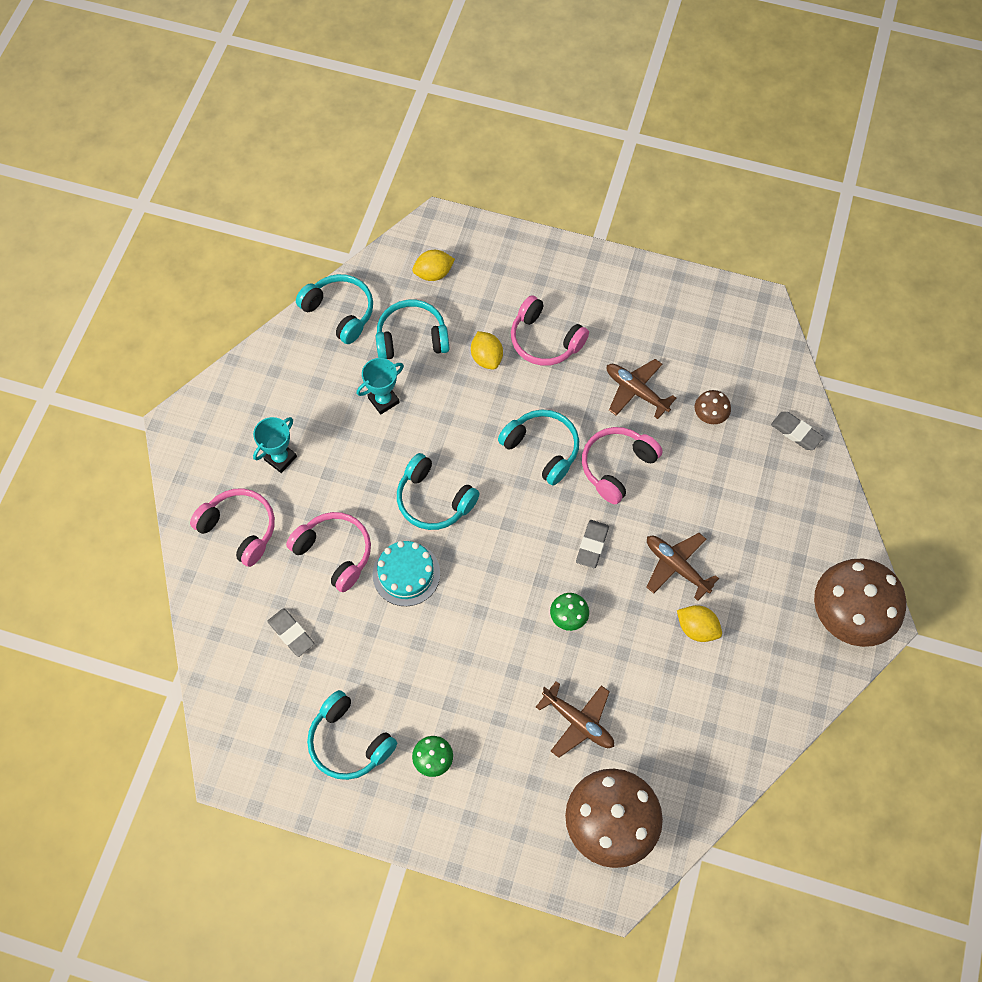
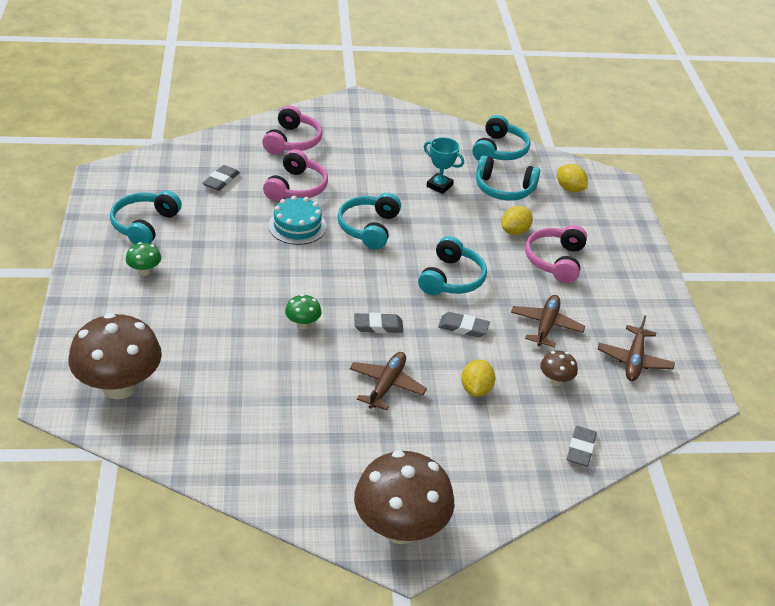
camera: 65 degrees right, 25 degrees down
turquoise trophy [253,417,297,473] -> none
turquoise headphones [376,300,449,359] -> turquoise headphones turned 135 degrees clockwise [476,155,540,200]
brown plane [536,681,614,758] -> brown plane moved to [597,315,675,381]
pink headphones [582,427,663,504] -> grey eraser [438,312,490,337]
yellow lemon [677,605,722,642] -> yellow lemon moved to [461,359,495,397]

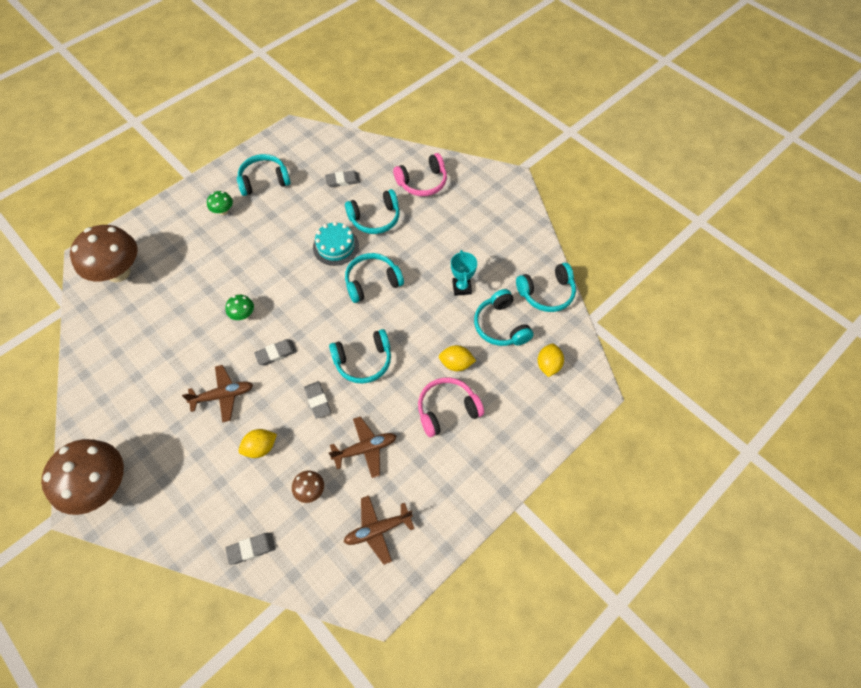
camera: 55 degrees right, 20 degrees up
pink headphones [263,149,328,202] -> turquoise headphones [345,189,400,234]
grey eraser [354,313,403,333] -> grey eraser turned 75 degrees counterclockwise [254,339,297,365]

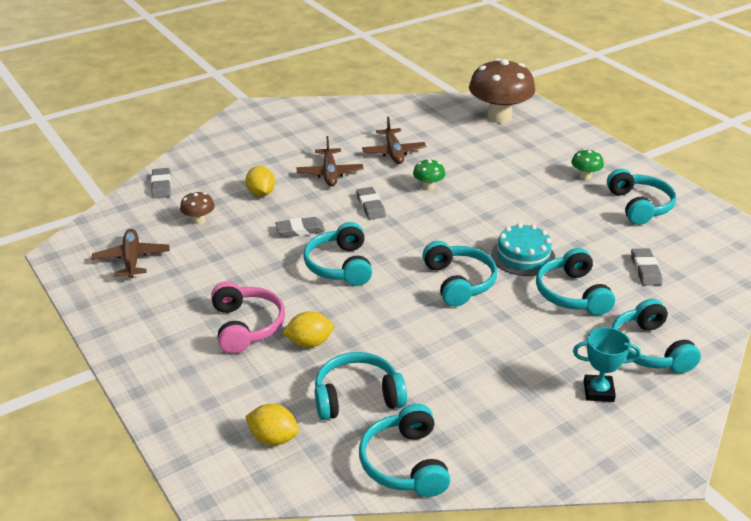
camera: 100 degrees right, 25 degrees down
brown mushroom [41,439,124,515] -> none
brown plane [329,416,396,478] -> brown plane moved to [362,117,427,164]
pink headphones [393,153,447,196] -> turquoise headphones [612,299,701,373]
yellow lemon [439,345,476,371] -> yellow lemon turned 60 degrees clockwise [282,311,334,347]
turquoise trophy [451,250,477,296] -> turquoise trophy moved to [573,327,641,402]

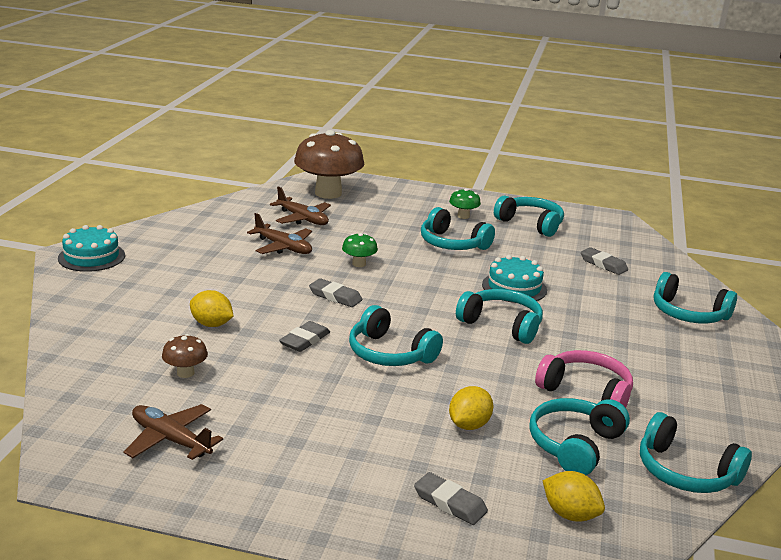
camera: 45 degrees left, 10 degrees down
grey eraser [151,168,171,198] -> grey eraser moved to [414,472,488,525]
pink headphones [211,281,285,354] -> pink headphones moved to [535,350,633,408]
yellow lemon [245,404,299,445] -> yellow lemon turned 60 degrees clockwise [542,471,605,522]
brown plane [296,136,364,186] -> brown plane moved to [270,186,331,225]
turquoise headphones [536,248,615,315] -> turquoise headphones moved to [421,207,495,250]
turquoise trophy [573,327,641,402] -> none
none -> turquoise cake [58,225,125,272]

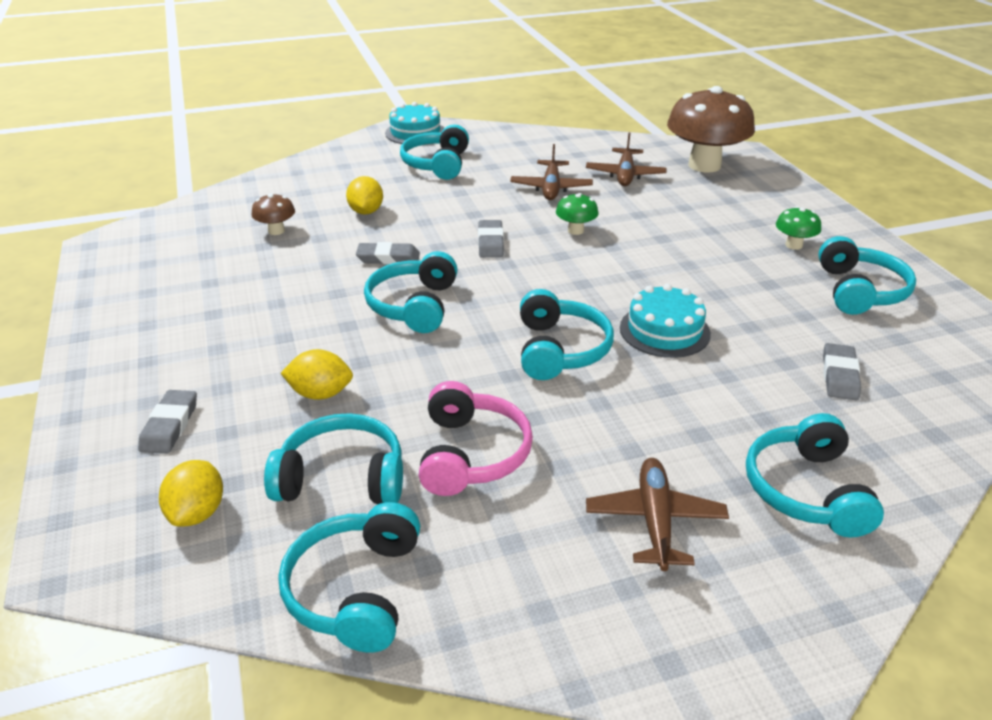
camera: 60 degrees right, 10 degrees up
brown plane [123,404,223,460] -> brown plane moved to [586,458,729,571]
turquoise headphones [421,207,495,250] -> turquoise headphones moved to [400,124,469,180]

